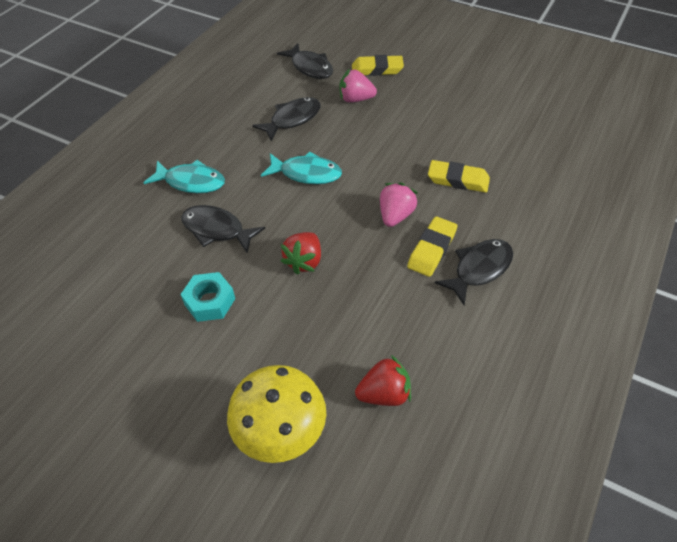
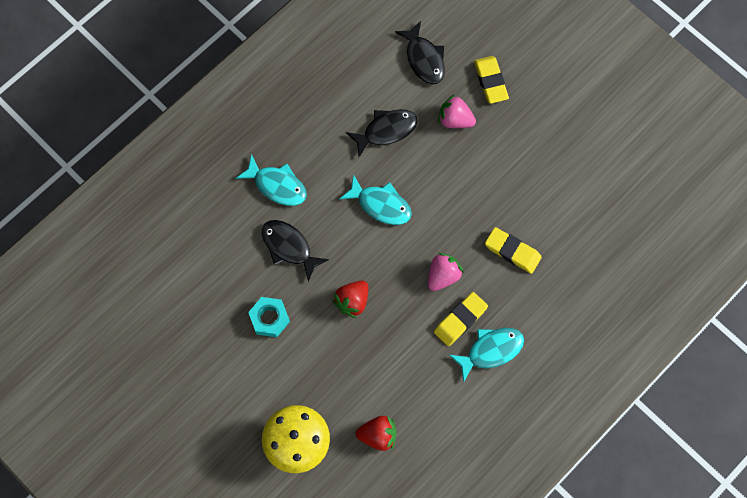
camera: 15 degrees right, 20 degrees up
yellow eraser [352,55,404,76] -> yellow eraser turned 60 degrees clockwise [474,56,509,104]
black fish [435,239,513,305] -> turquoise fish [449,328,524,383]

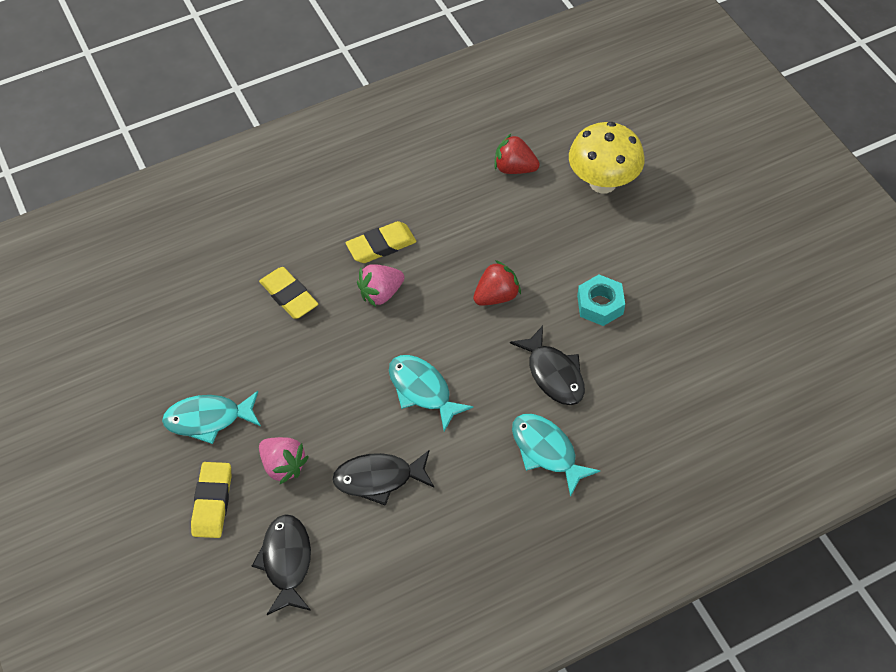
camera: 160 degrees left, 15 degrees down
turquoise fish [449,328,524,383] -> turquoise fish moved to [162,391,261,444]

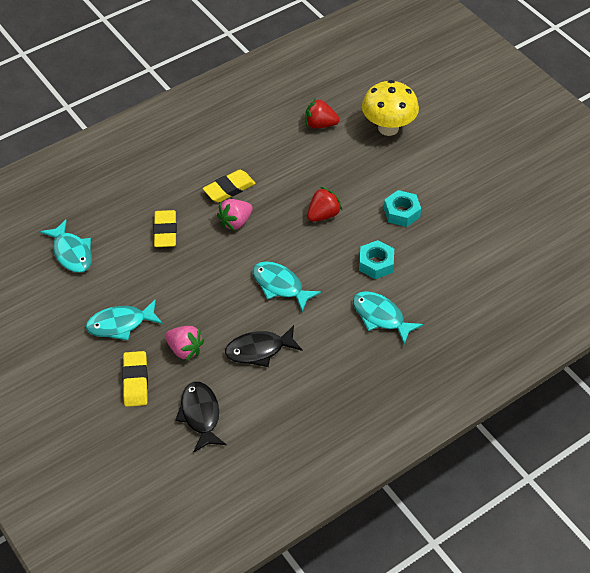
camera: 10 degrees left, 5 degrees down
yellow eraser [259,267,318,319] -> yellow eraser turned 45 degrees clockwise [153,210,177,247]
black fish [510,326,585,405] -> turquoise nut [359,240,394,279]
none -> turquoise fish [40,220,92,273]

